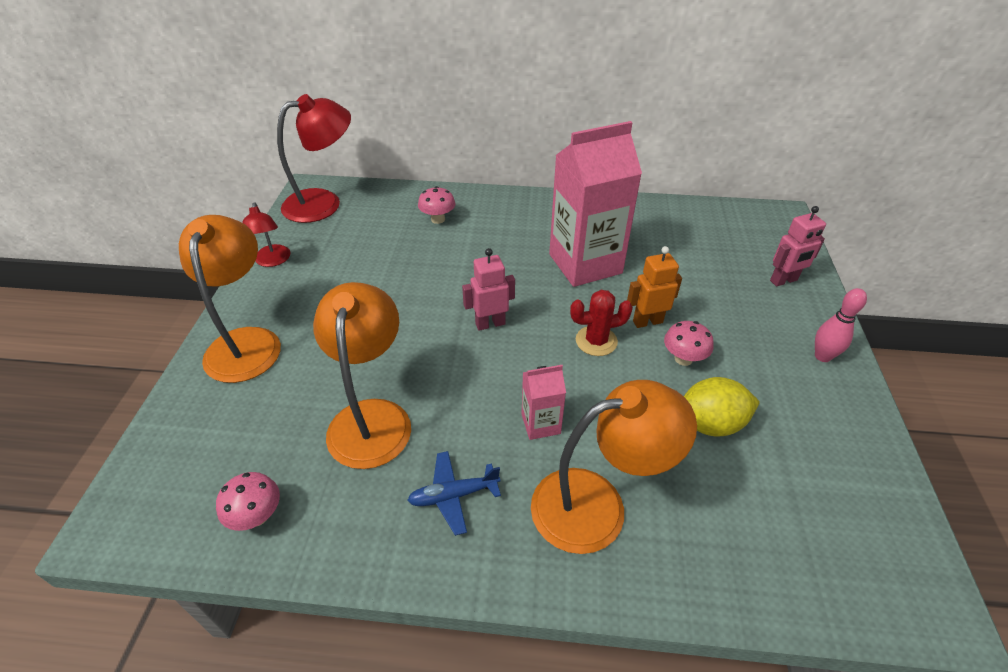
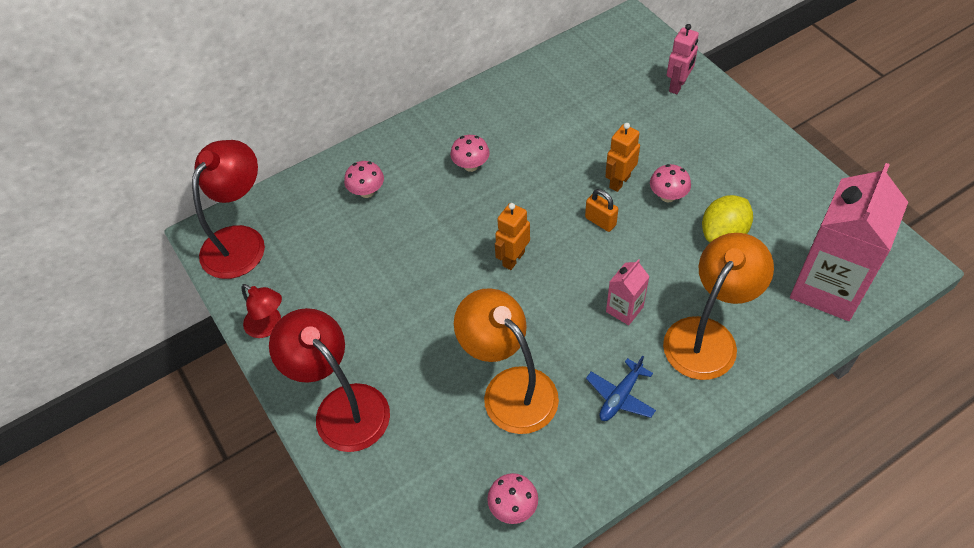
camera: 35 degrees left, 10 degrees up
orange lamp [179,215,281,383] -> red lamp [269,308,390,452]
pink robot [462,248,515,331] -> orange robot [495,203,530,270]
pink carton [549,121,642,287] -> pink carton moved to [790,163,908,321]
red cactus [570,290,633,356] -> orange padlock [585,189,618,232]
pink bowling pin [815,288,867,362] -> none
none -> pink mushroom [450,135,490,172]

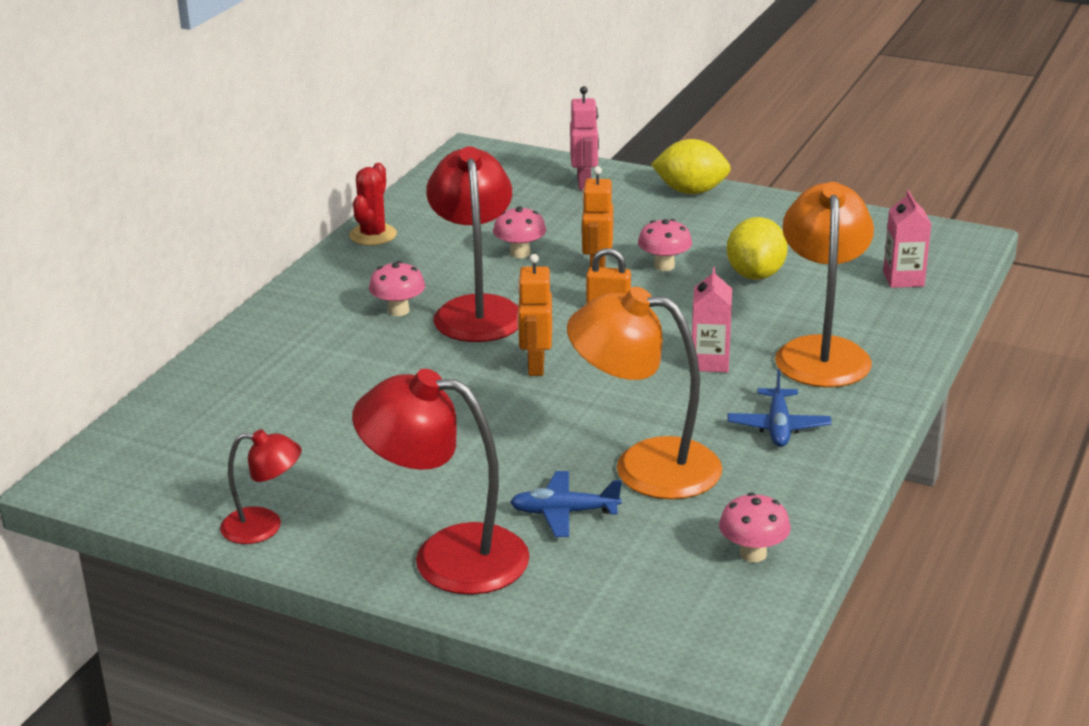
camera: 35 degrees left, 25 degrees down
red lamp [192,140,265,279] -> red lamp moved to [426,147,518,342]
pink mushroom [344,161,384,198] -> pink mushroom moved to [493,206,546,258]
pink carton [790,163,908,321] -> pink carton [883,190,931,288], size x0.45
none -> red cactus [349,163,397,245]
none -> blue plane [510,471,622,537]
none -> yellow lemon [651,139,731,194]

